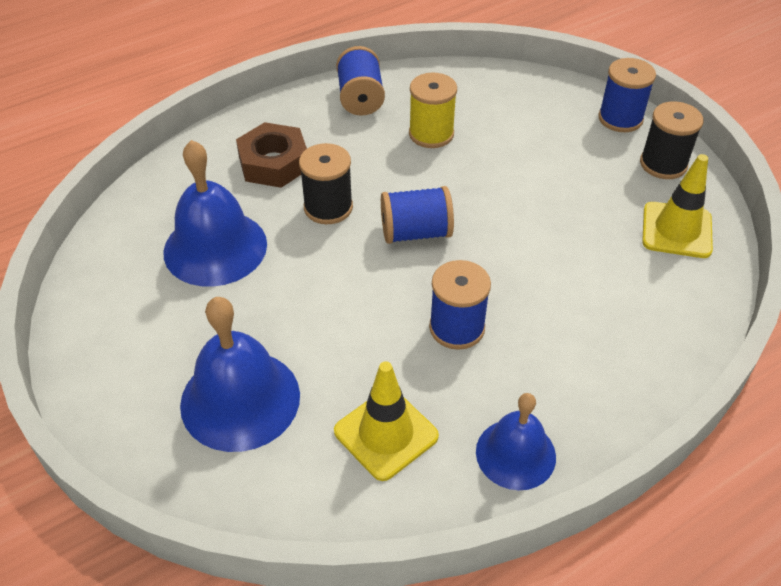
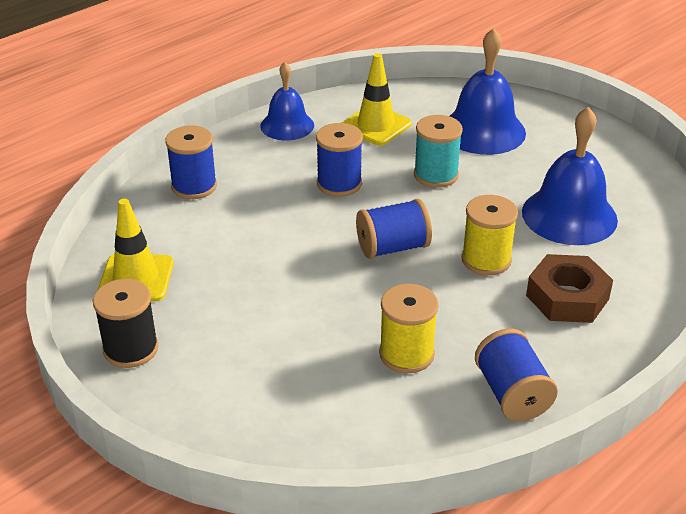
camera: 170 degrees right, 10 degrees down
black spool [299,143,353,224] -> yellow spool [462,195,518,275]
blue spool [598,58,656,132] -> blue spool moved to [165,125,217,199]
none -> turquoise spool [414,115,463,188]

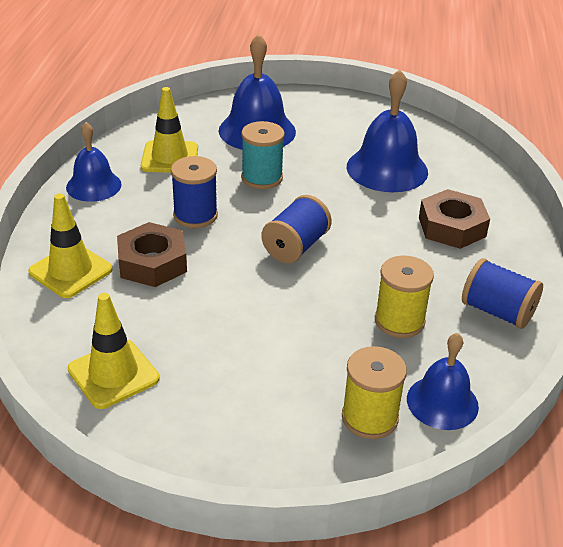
camera: 40 degrees left, 0 degrees up
black spool [93,279,158,368] -> none
blue spool [165,125,217,199] -> yellow traffic cone [28,193,113,298]
yellow spool [462,195,518,275] -> yellow spool moved to [342,346,407,439]
none -> brown nut [117,222,187,287]
none -> blue bell [407,333,479,430]

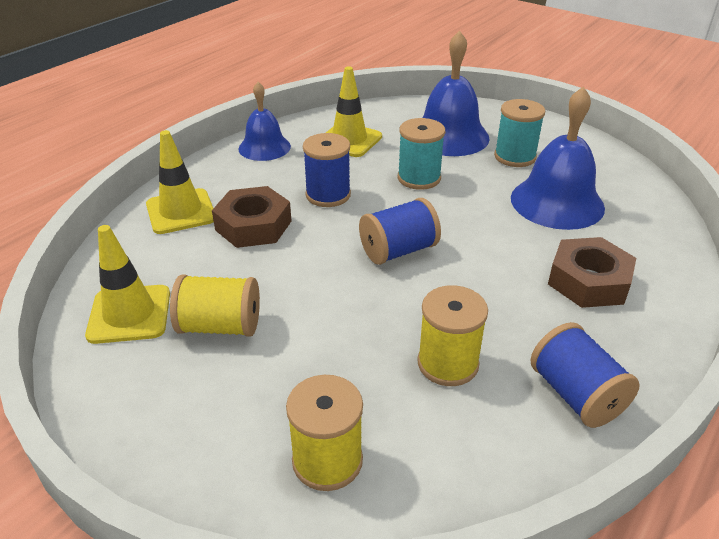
camera: 30 degrees right, 0 degrees up
blue bell [407,333,479,430] -> none
none -> yellow spool [170,274,260,337]
none -> turquoise spool [494,99,545,167]

